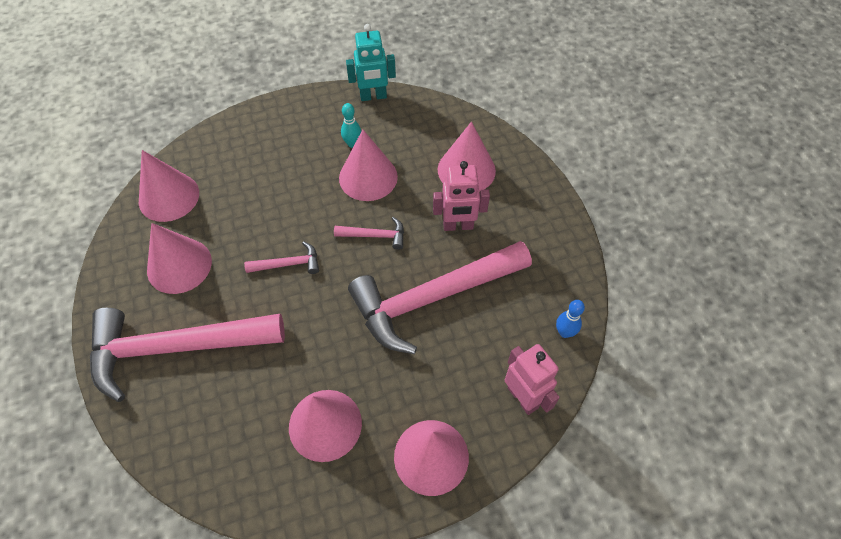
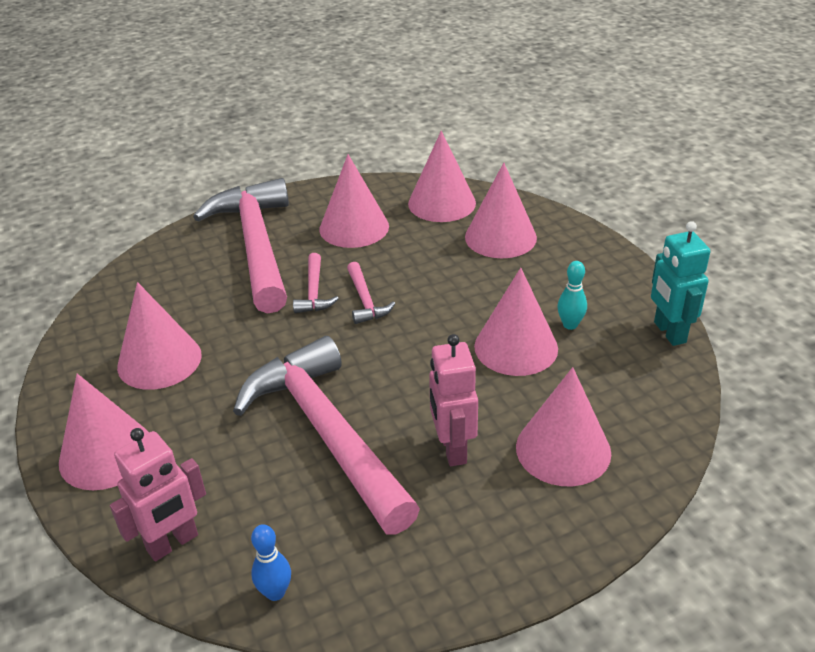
camera: 85 degrees right, 20 degrees down
pink hammer [334,217,404,250] -> pink hammer moved to [293,253,339,313]
none -> pink cone [465,163,537,258]

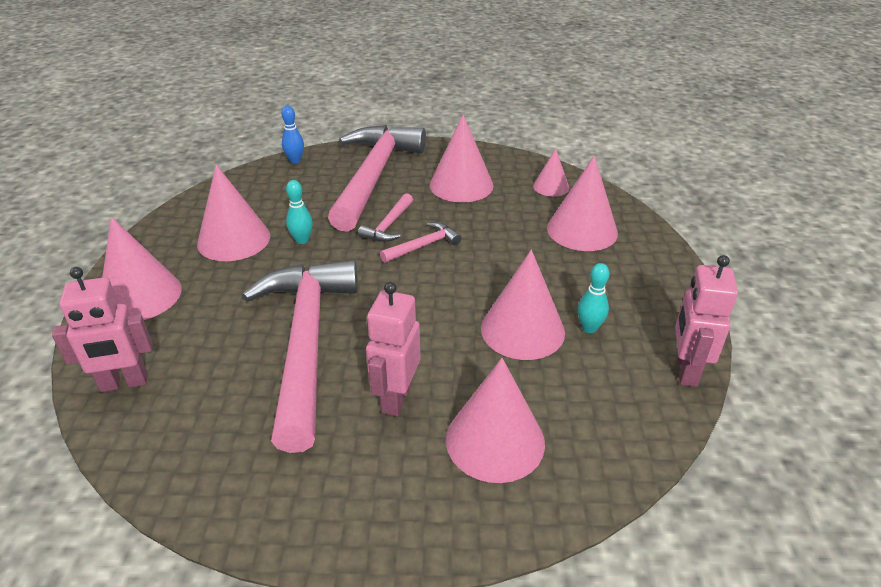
camera: 25 degrees right, 0 degrees up
blue bowling pin [251,524,291,601] -> blue bowling pin moved to [281,106,304,163]
pink hammer [347,262,395,324] -> pink hammer turned 135 degrees counterclockwise [380,222,462,263]
pink cone [408,131,476,222] -> pink cone [533,149,569,197], size x0.56
turquoise robot [651,221,710,346] -> pink robot [675,255,738,387]
none -> turquoise bowling pin [286,180,313,244]

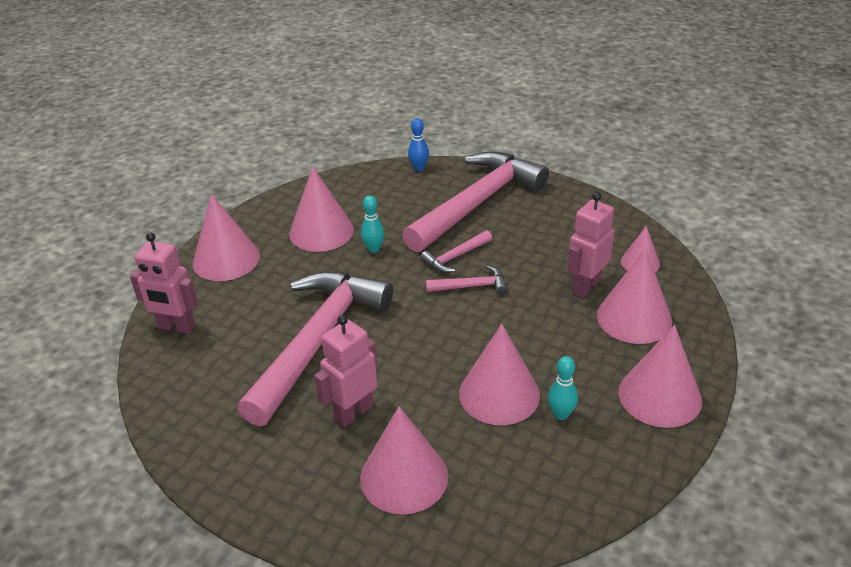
camera: 30 degrees right, 0 degrees up
pink cone [430,115,493,203] -> pink cone moved to [619,325,702,428]
pink robot [675,255,738,387] -> pink robot moved to [567,192,615,298]

